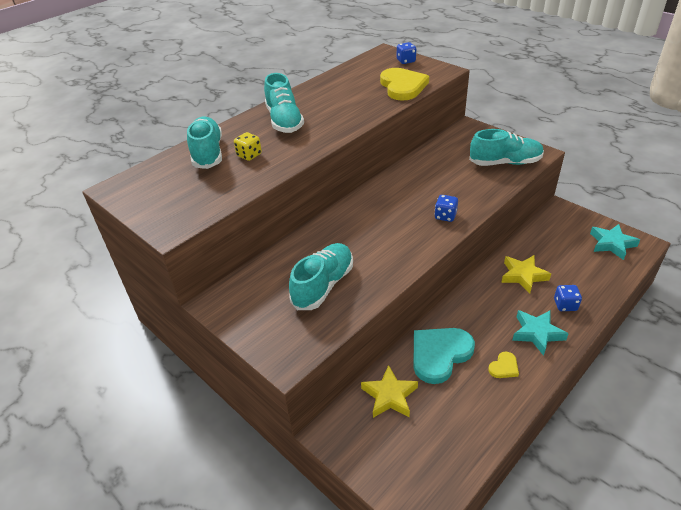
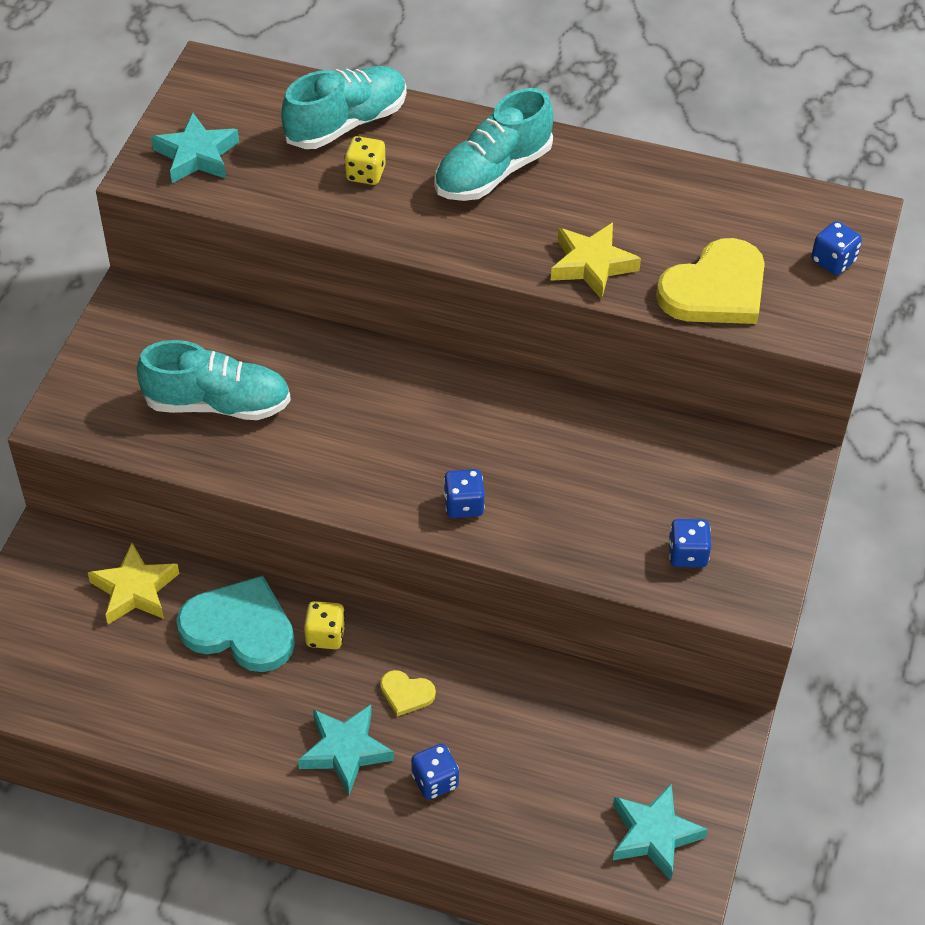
camera: 60 degrees right, 10 degrees up
turquoise shoe [469,129,544,166] -> blue dice [668,519,711,568]
yellow heart [488,351,519,378] -> yellow heart moved to [380,670,436,716]
yellow star [501,255,551,294] -> yellow star moved to [551,223,641,300]
none -> turquoise star [151,113,239,183]
none -> yellow dice [304,601,346,649]

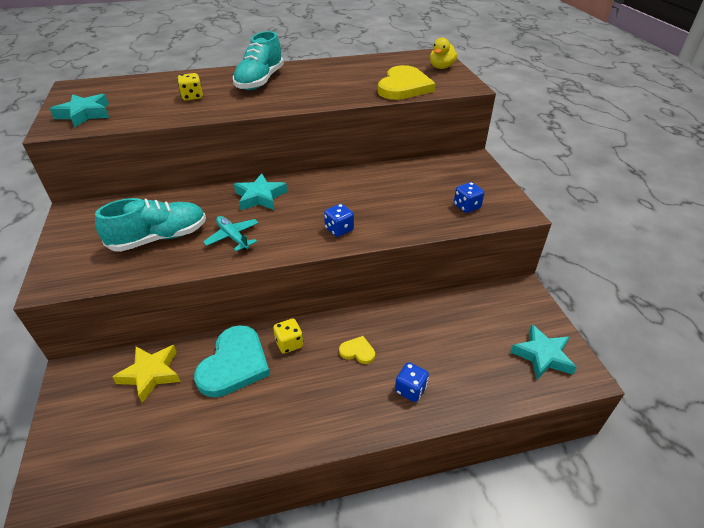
camera: 30 degrees left, 10 degrees down
turquoise heart [176,575,295,672] -> turquoise heart turned 120 degrees clockwise [194,325,270,397]
turquoise shoe [281,66,407,149] -> none
turquoise star [298,705,394,795] -> turquoise star moved to [234,174,287,210]
yellow heart [380,670,436,716] -> yellow heart turned 150 degrees counterclockwise [339,336,375,364]
yellow star [551,223,641,300] -> none
blue dice [811,221,862,275] -> yellow duck [430,37,457,69]
none -> turquoise plane [203,216,259,251]

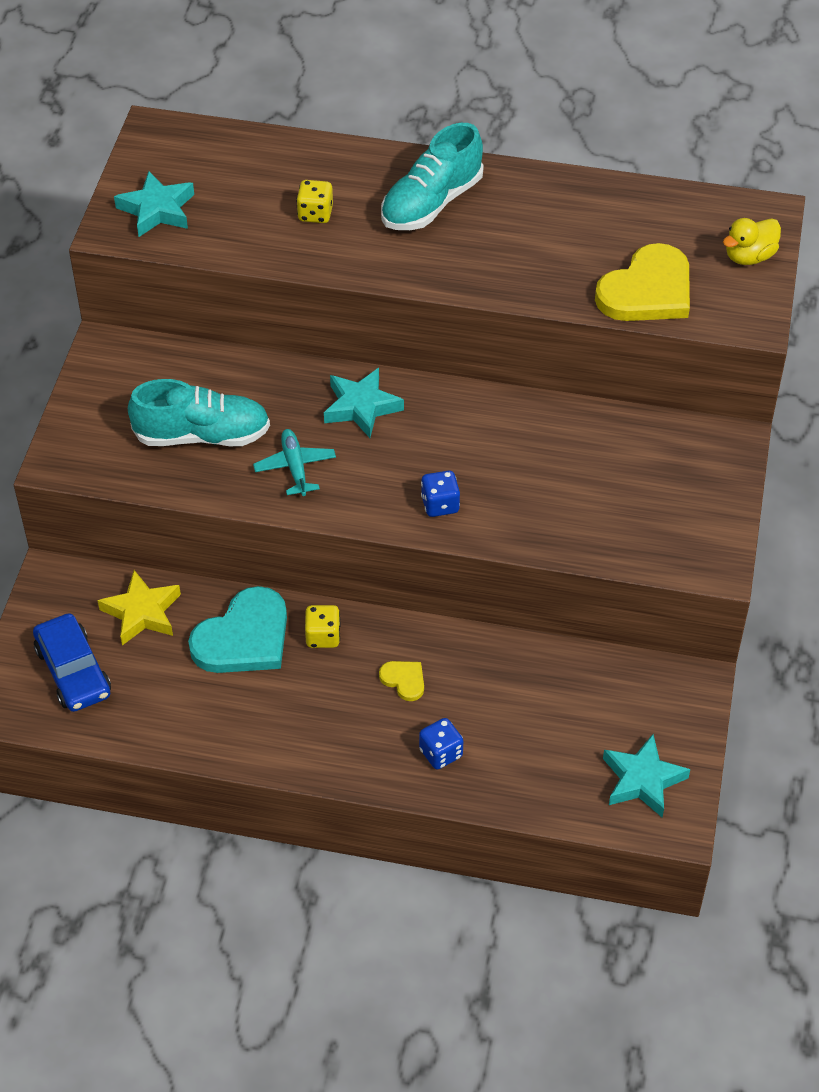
camera: 25 degrees right, 10 degrees up
blue dice [454,182,484,213] -> none
none -> blue car [33,613,111,712]

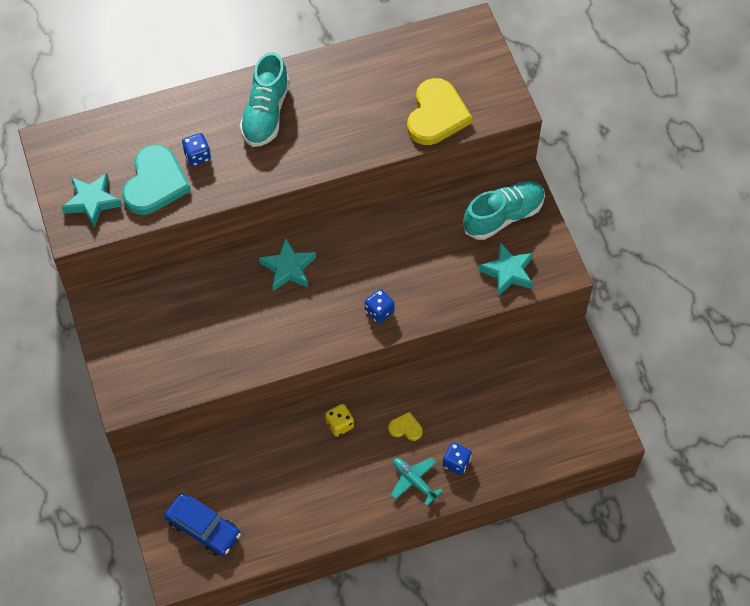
camera: 30 degrees left, 10 degrees up
yellow star [97,570,181,645] -> none
turquoise shoe [128,379,270,446] -> turquoise shoe moved to [463,181,545,240]
turquoise heart [188,586,287,673] -> turquoise heart moved to [122,145,191,215]
turquoise plane [253,429,336,496] -> turquoise plane moved to [391,457,443,506]
yellow dice [296,180,333,223] -> blue dice [182,133,211,166]
turquoise star [603,734,690,817] -> turquoise star moved to [478,242,533,297]
yellow duck [723,218,781,265] -> none

